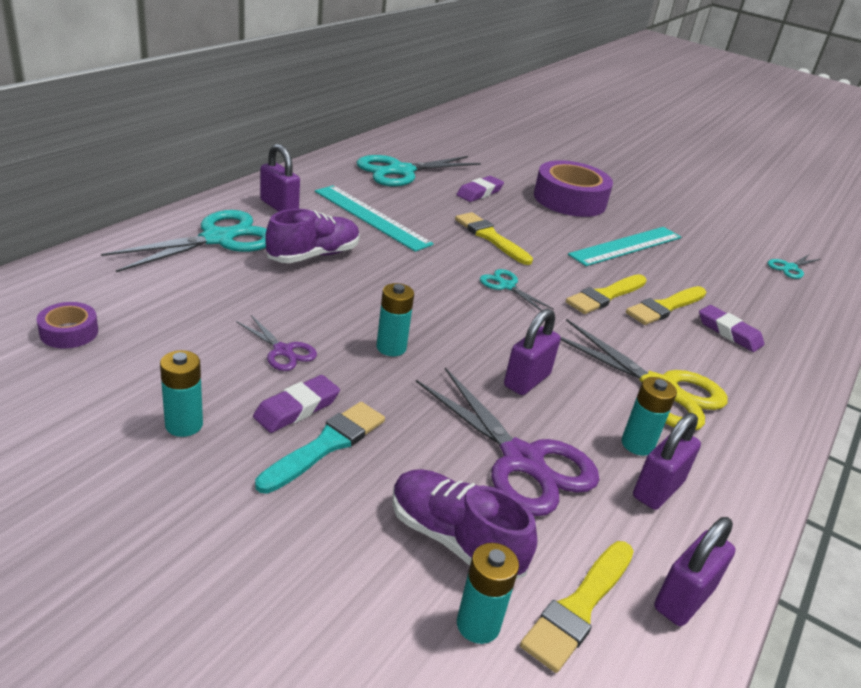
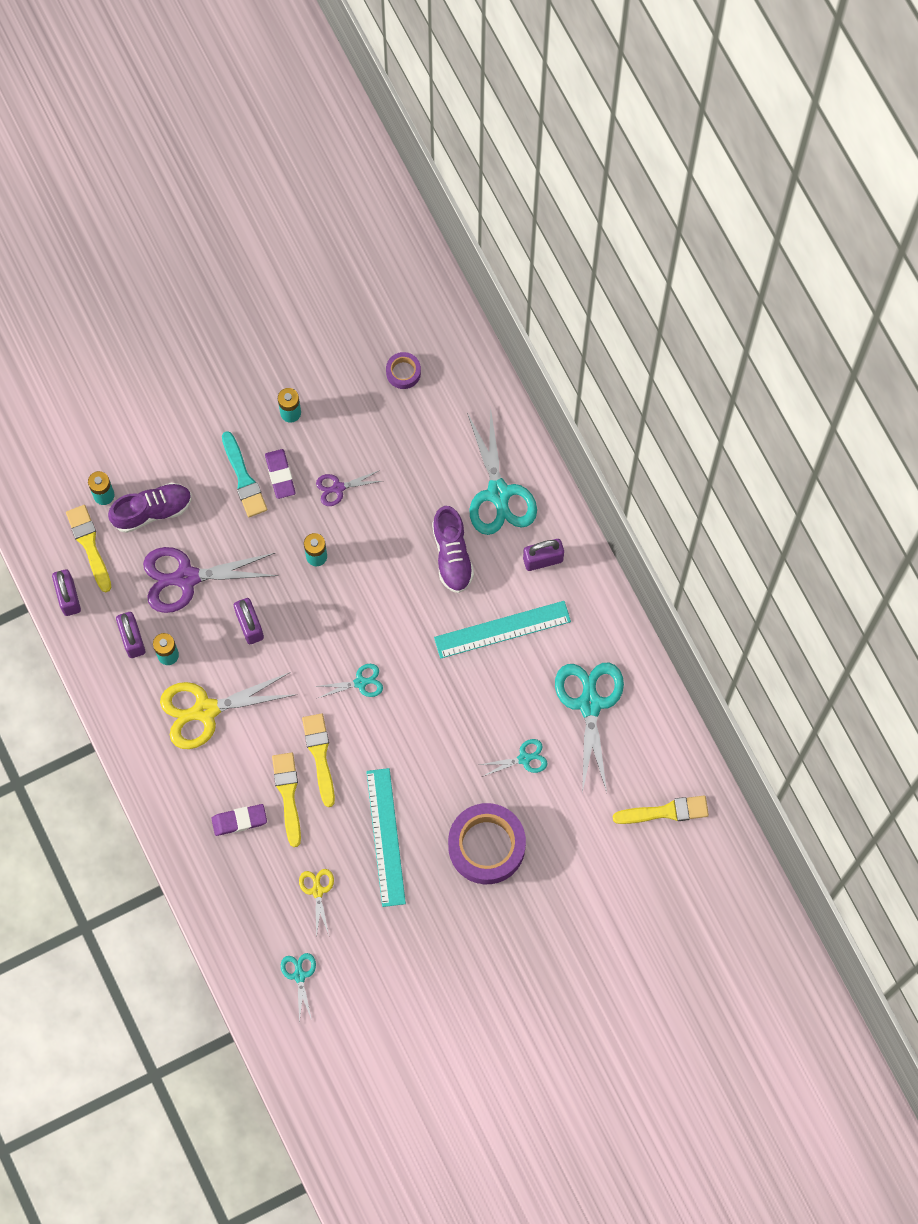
camera: 125 degrees right, 40 degrees up
yellow brush [455,212,533,265] -> yellow brush moved to [613,796,709,824]
purple eraser [456,176,504,202] -> turquoise scissors [480,739,547,777]
none -> yellow scissors [299,869,334,938]

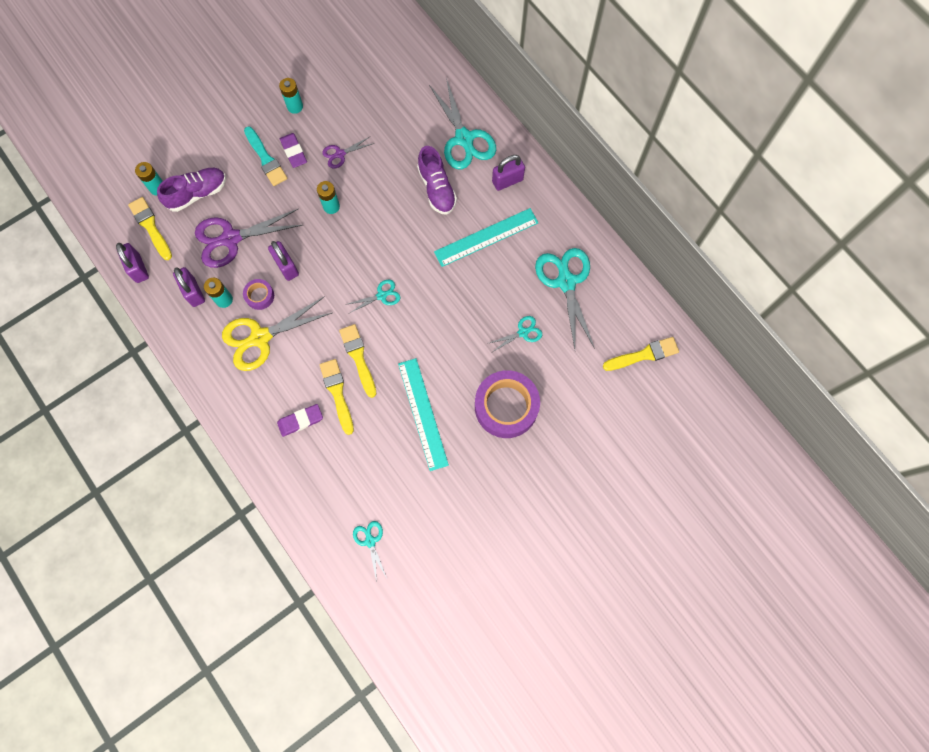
camera: 10 degrees left, 0 degrees up
yellow scissors [299,869,334,938] -> none
purple tape [386,352,421,389] -> purple tape moved to [243,279,274,310]

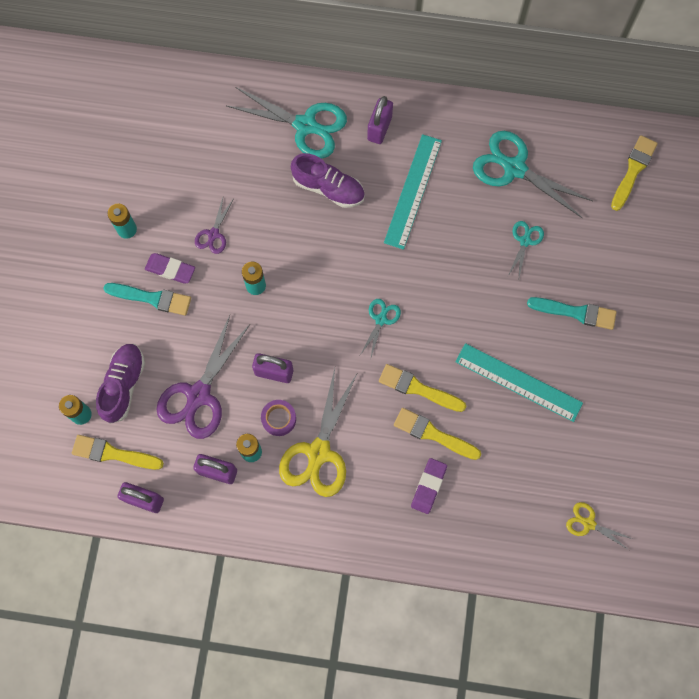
camera: 45 degrees left, 0 degrees up
turquoise scissors [353,521,387,582] -> yellow scissors [566,502,633,550]
purple tape [475,370,540,438] -> turquoise brush [527,297,617,330]

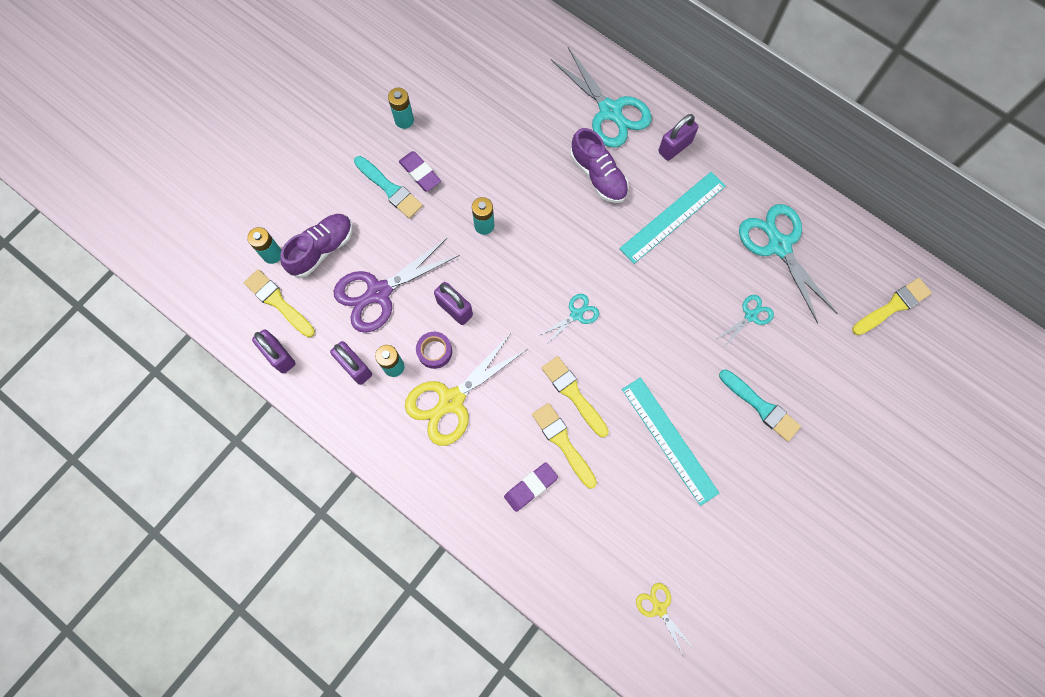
camera: 30 degrees right, 0 degrees up
purple scissors [195,198,233,254] -> none

